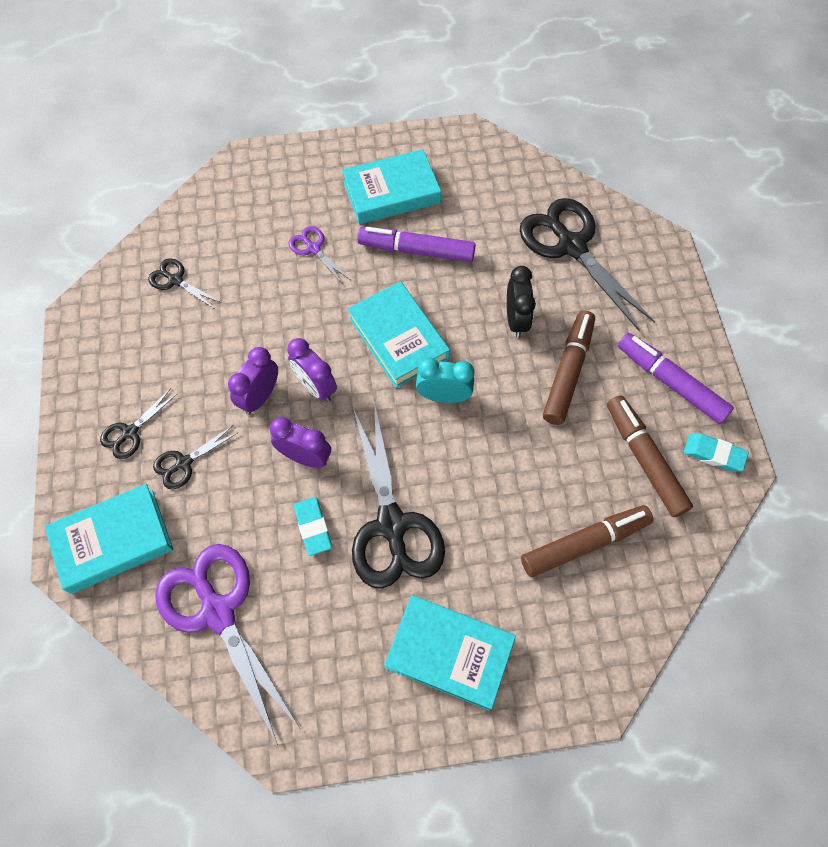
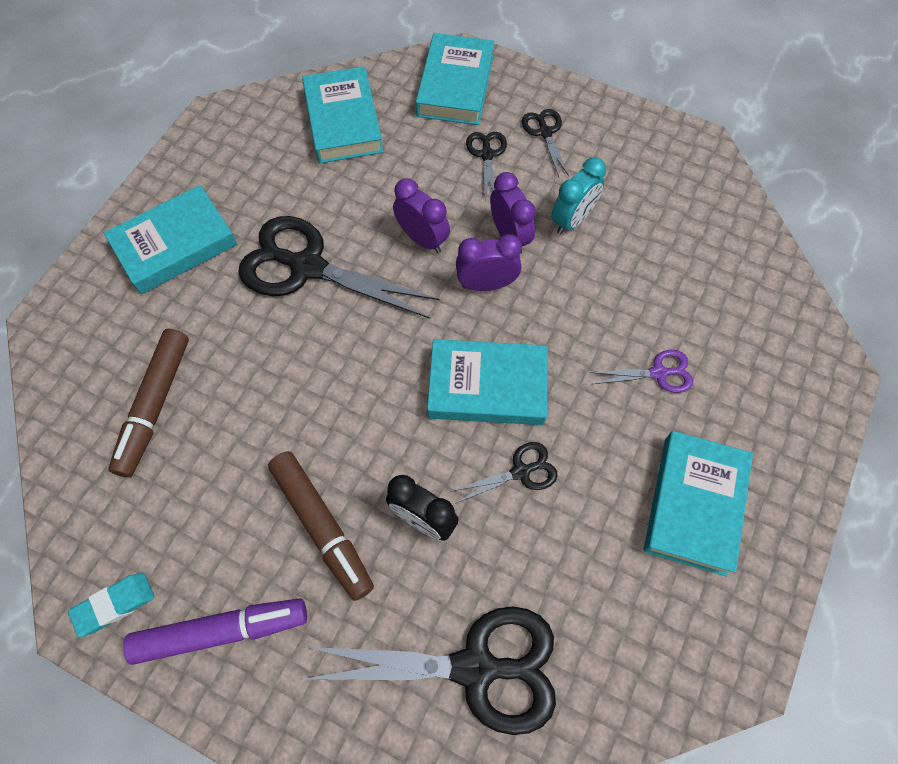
camera: 125 degrees right, 0 degrees up
black scissors [148,258,221,309] -> black scissors moved to [450,442,557,504]
purple scissors [155,544,300,745] -> turquoise book [302,66,383,163]
purple clock [270,417,331,468] -> purple clock turned 105 degrees counterclockwise [393,178,450,253]
turquoise eraser [294,497,332,556] -> none
purple marker [357,227,476,262] -> none
turquoise clock [416,357,474,403] -> turquoise clock moved to [551,157,606,234]
brown marker [607,395,693,517] -> none

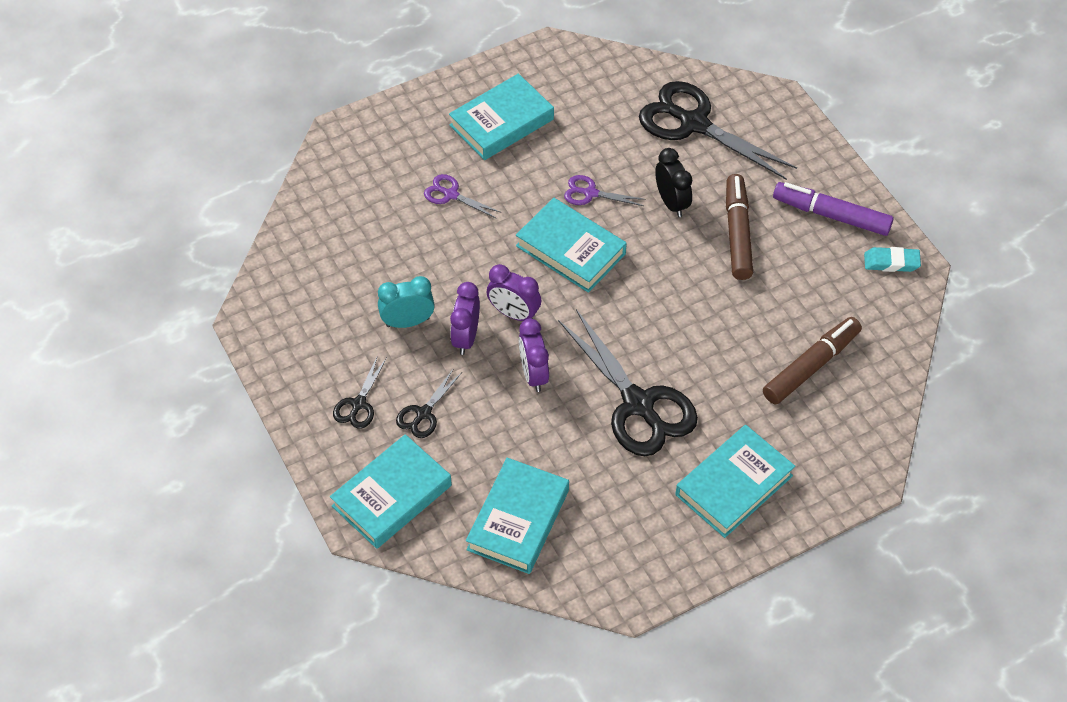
camera: 145 degrees left, 10 degrees down
turquoise book [104,185,237,294] -> turquoise book turned 45 degrees counterclockwise [676,425,795,538]
black scissors [450,442,557,504] -> purple scissors [564,175,646,206]

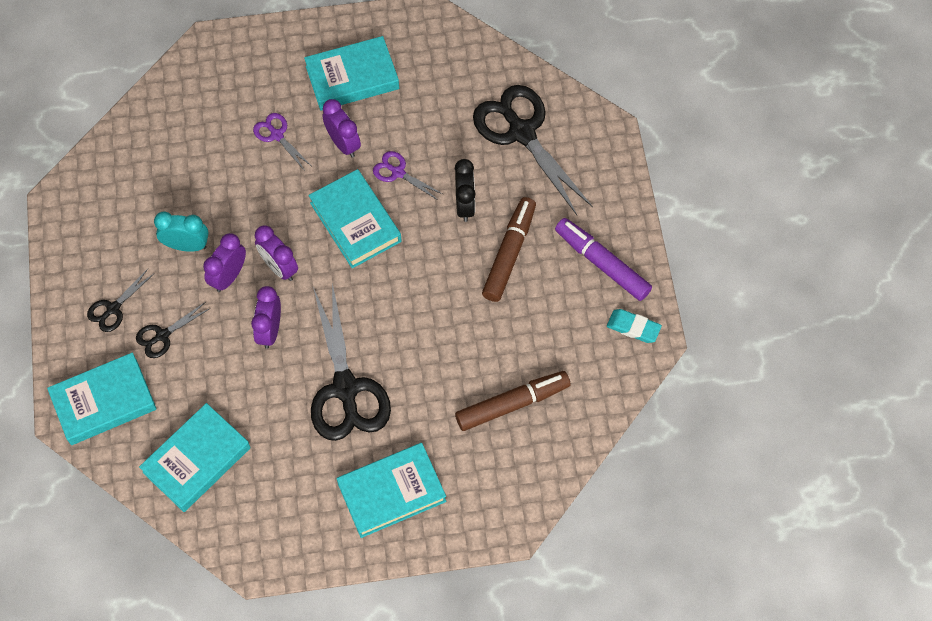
camera: 20 degrees right, 10 degrees up
none -> purple clock [322,99,361,158]

